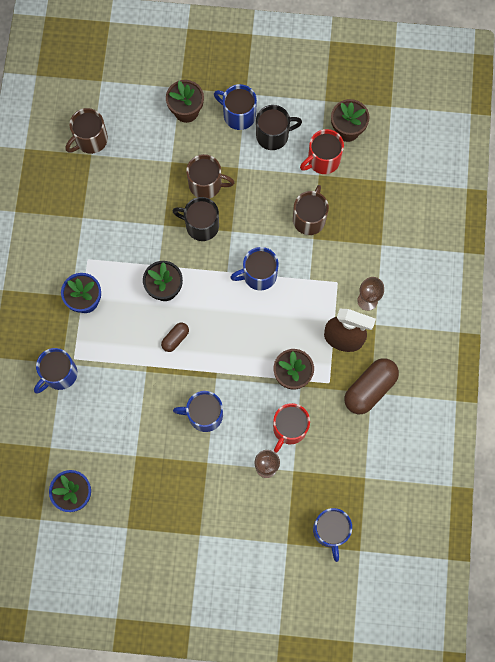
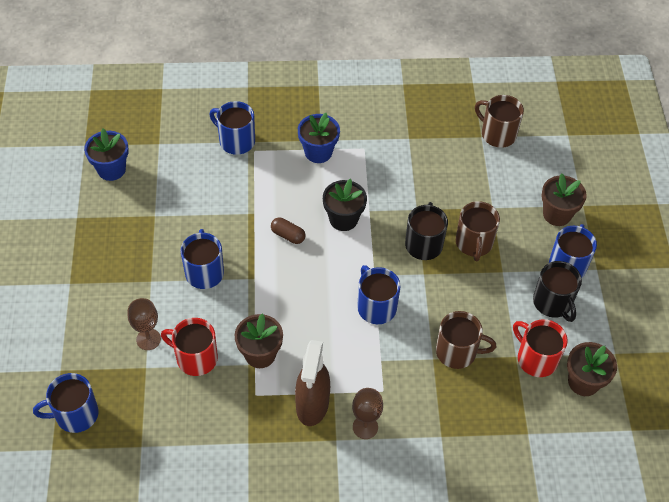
camera: 80 degrees right, 20 degrees down
brown capsule [344,358,399,414] -> none

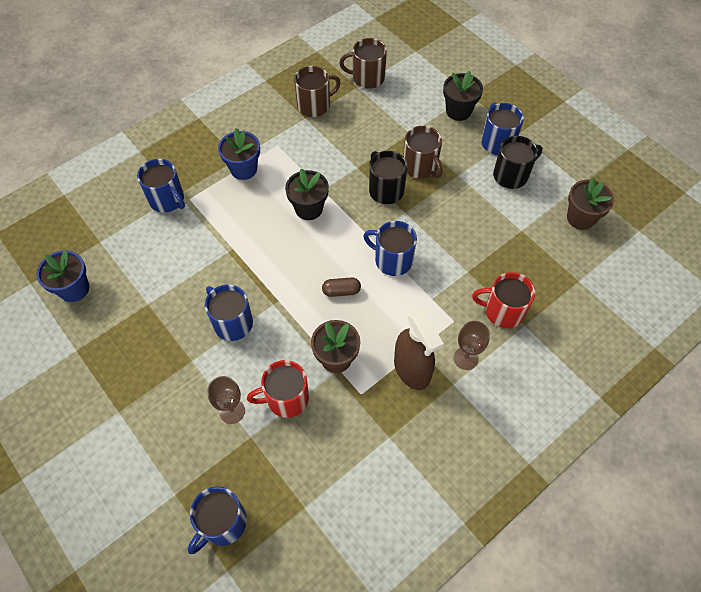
camera: 35 degrees left, 5 degrees up
blue mug [209,101,255,155] -> blue mug turned 135 degrees counterclockwise [137,159,185,213]
brown capsule [271,218,305,244] -> brown capsule moved to [322,277,361,297]
brown mug [436,311,496,369] -> brown mug moved to [294,66,341,117]
red mug [513,319,568,377] -> red mug moved to [472,272,535,328]
black mug [533,261,582,322] -> black mug turned 60 degrees counterclockwise [493,136,542,189]
brown flower pot [541,174,587,226] -> black flower pot [443,70,483,121]

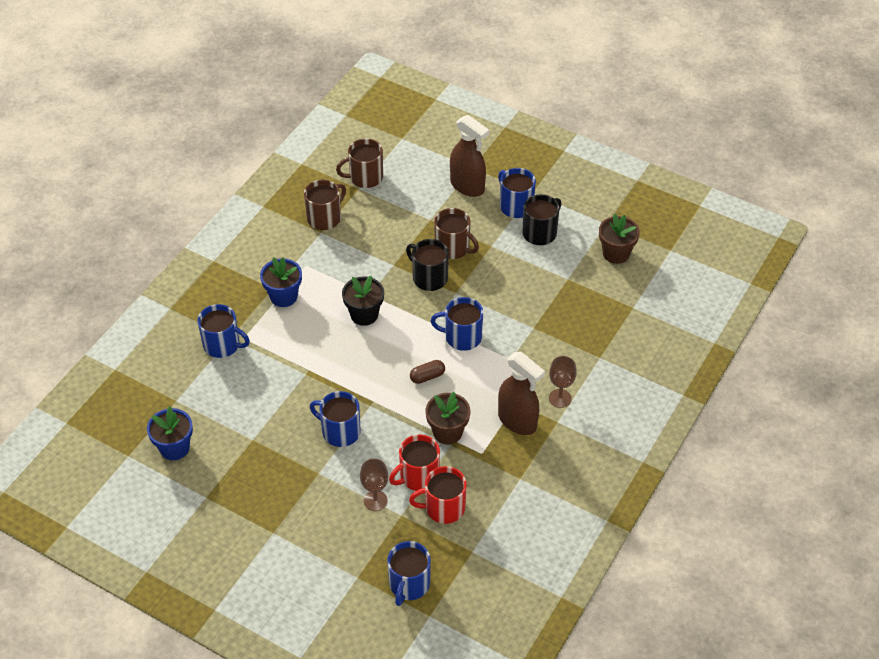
camera: 20 degrees left, 10 degrees down
black flower pot [443,70,483,121] -> brown spray bottle [450,115,489,197]
red mug [472,272,535,328] -> red mug moved to [409,466,467,524]

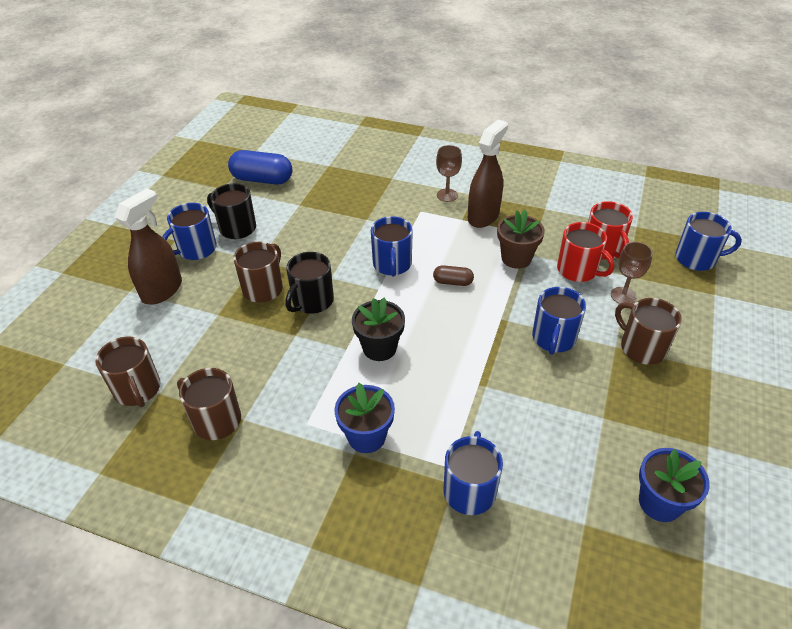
camera: 100 degrees left, 5 degrees down
brown capsule [410,360,445,384] -> brown capsule turned 45 degrees counterclockwise [433,265,474,286]
brown flower pot [599,214,640,264] -> blue capsule [228,150,293,185]
none -> brown mug [615,298,682,365]

